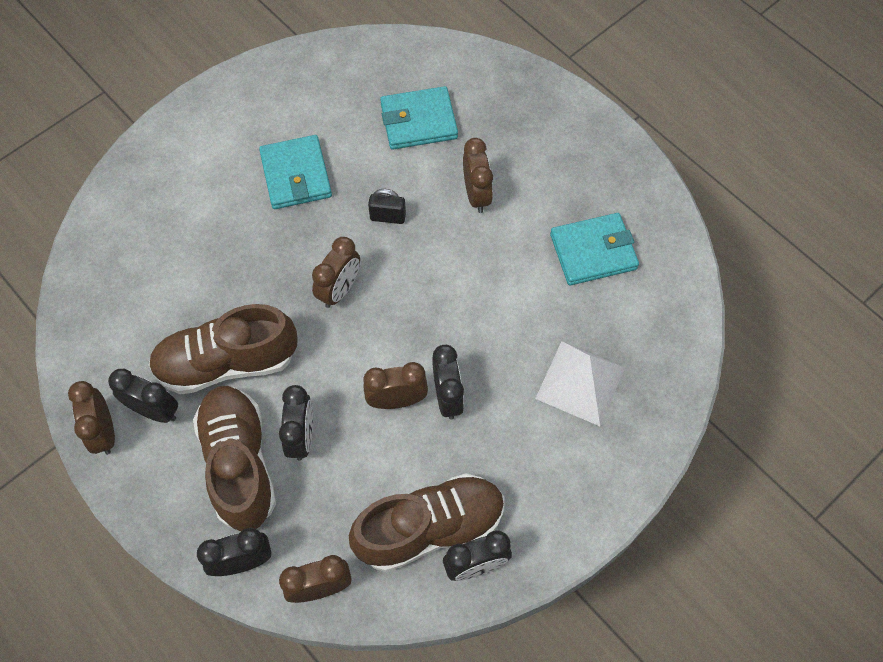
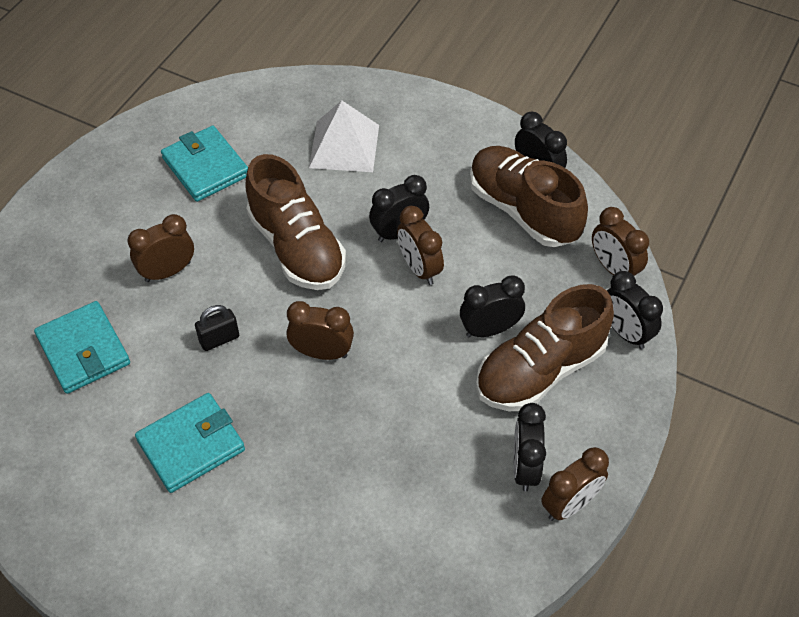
camera: 110 degrees left, 10 degrees down
brown shoe [149,304,298,395] -> brown shoe moved to [245,154,346,290]
black padlock [368,189,406,224] -> black padlock turned 75 degrees clockwise [195,305,239,351]

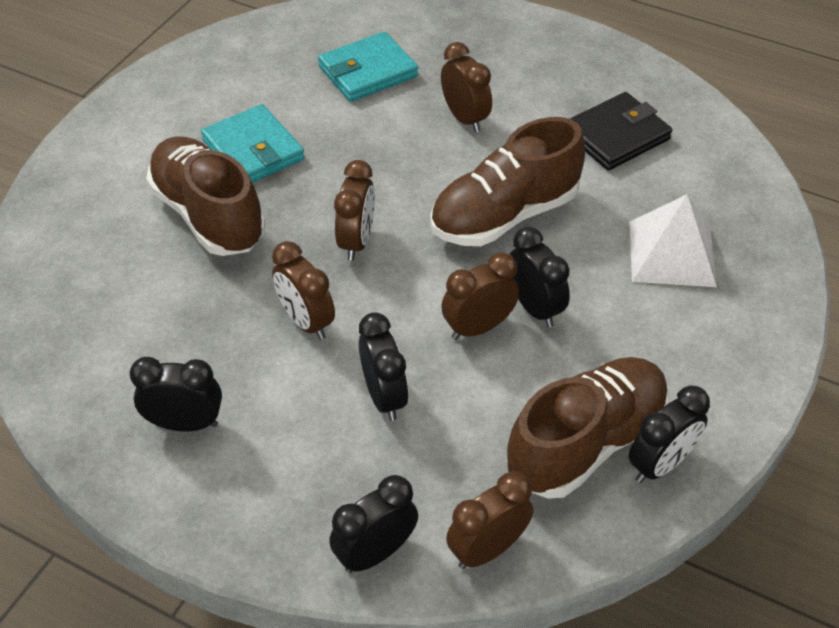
camera: 90 degrees right, 5 degrees down
turquoise wallet [161,126,248,202] -> black wallet [570,92,672,171]
black padlock [195,305,239,351] -> none
brown shoe [476,284,614,411] -> brown shoe moved to [146,137,266,256]
brown clock [541,447,609,521] -> brown clock moved to [272,241,335,340]

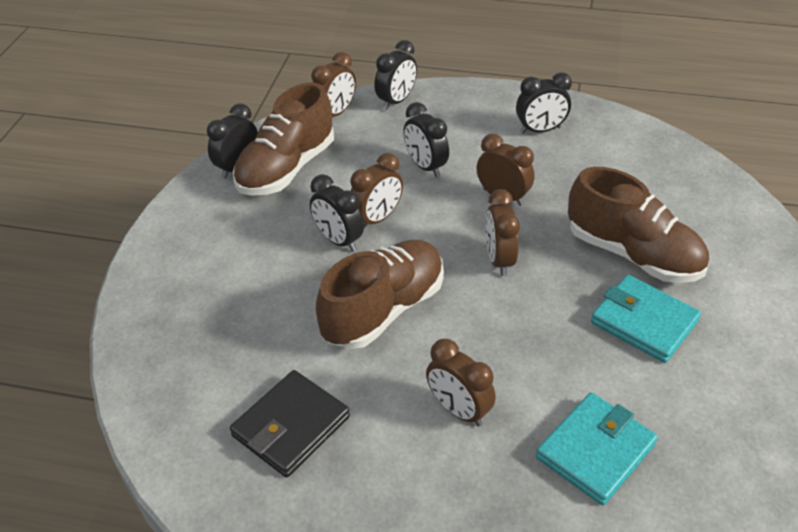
camera: 165 degrees right, 5 degrees down
white pyramid [629,194,717,287] -> none

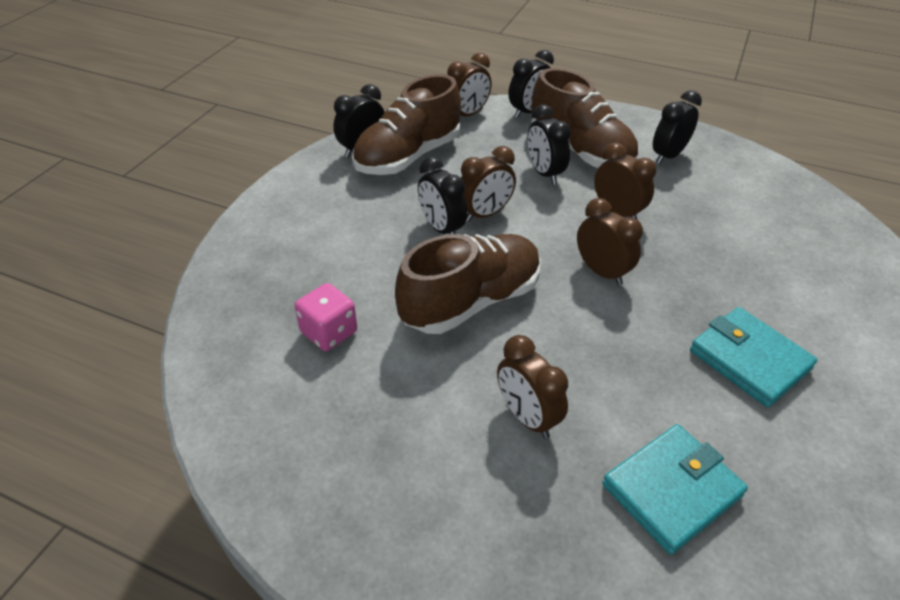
camera: 10 degrees right, 0 degrees up
black wallet [230,370,350,478] -> none
brown clock [486,189,520,276] -> brown clock turned 135 degrees clockwise [577,198,643,285]
black clock [516,72,572,134] -> black clock turned 135 degrees clockwise [653,90,702,164]
brown shoe [568,167,709,283] -> brown shoe moved to [531,68,638,168]
none -> pink dice [295,283,357,351]

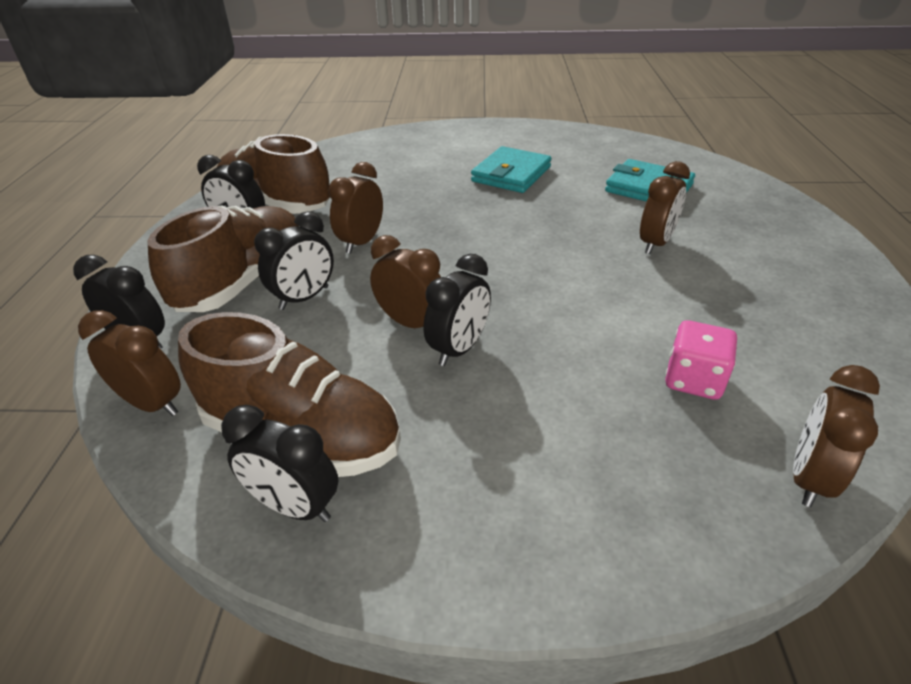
camera: 110 degrees left, 5 degrees down
brown shoe [395,234,541,334] -> brown shoe moved to [217,134,330,214]
brown clock [577,198,643,285] -> brown clock moved to [793,365,880,507]

